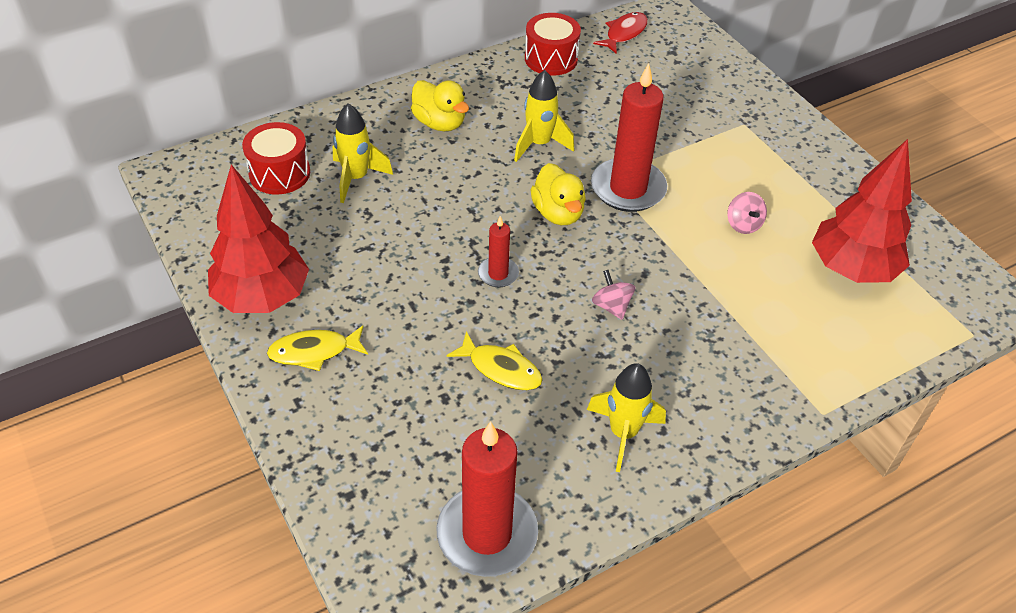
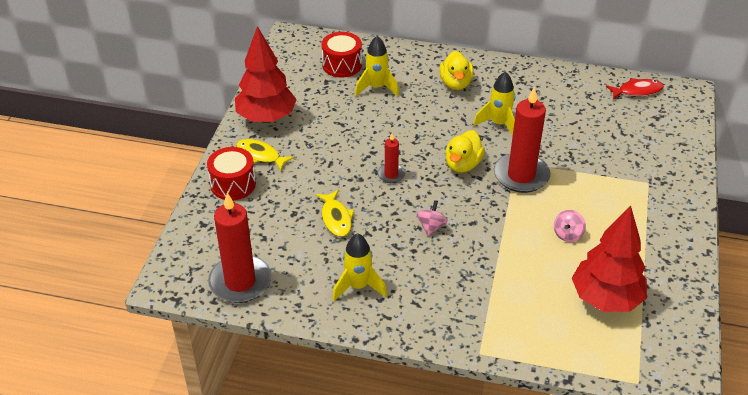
camera: 45 degrees right, 5 degrees down
red drum [525,13,581,76] -> red drum moved to [207,147,256,200]

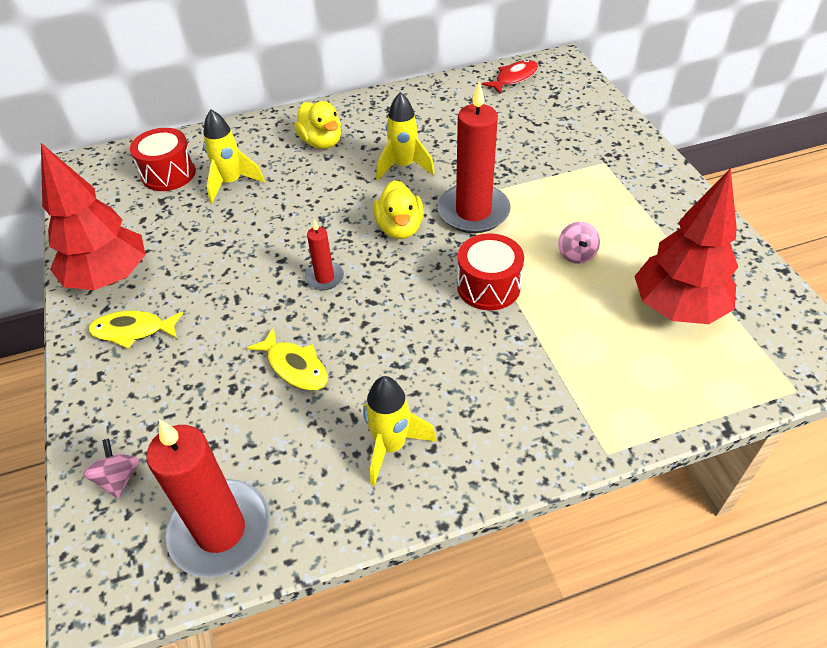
camera: 30 degrees left, 5 degrees up
red drum [207,147,256,200] -> red drum moved to [457,233,524,311]
pink spinning top [417,200,448,236] -> pink spinning top moved to [83,438,139,498]

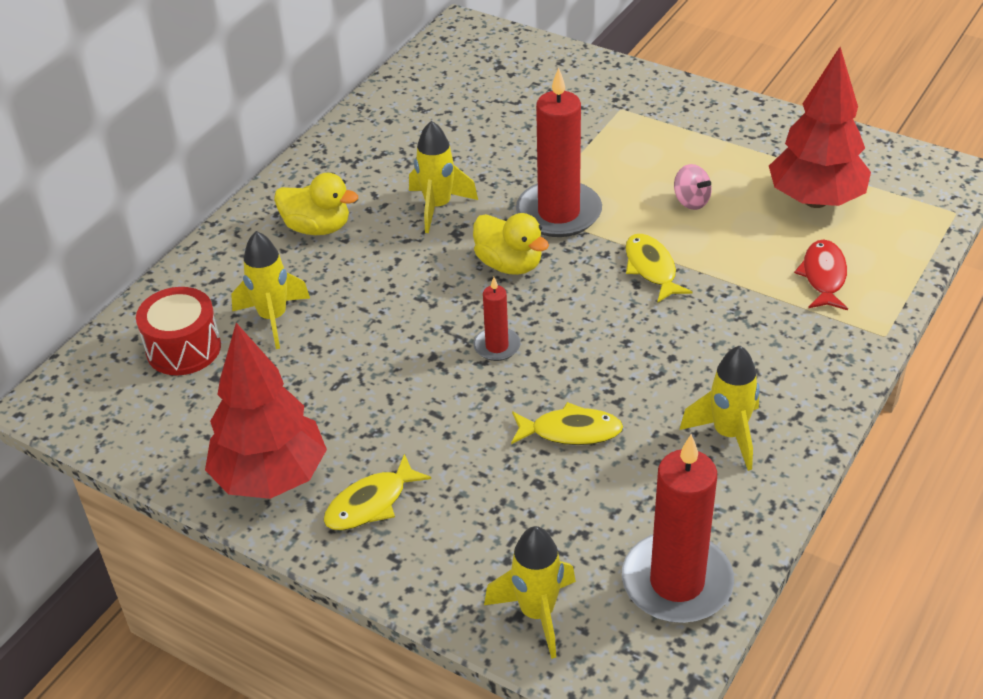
camera: 40 degrees left, 5 degrees down
pink spinning top [83,438,139,498] -> yellow rocket [484,526,576,659]
red drum [457,233,524,311] -> yellow fish [625,234,692,303]
red fish [482,60,538,94] -> red fish moved to [794,240,848,310]

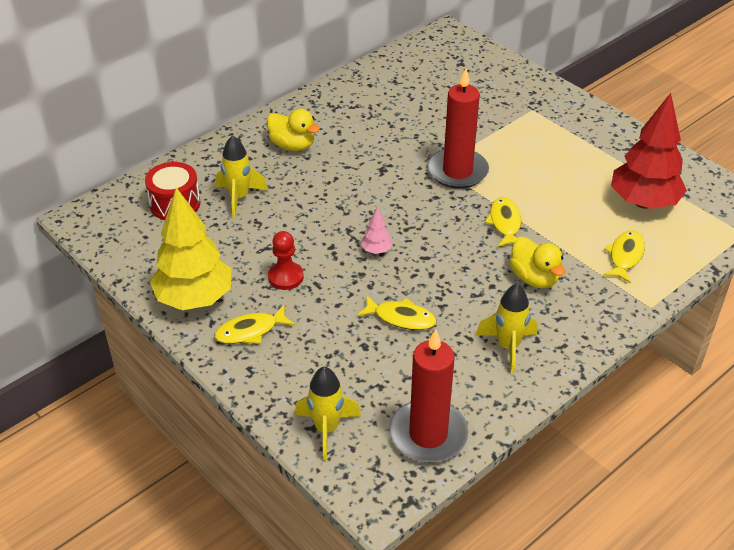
camera: 15 degrees right, 0 degrees up
red tree [205,323,327,499] -> yellow tree [150,187,231,310]
yellow rocket [409,121,478,233] -> none
yellow duck [473,213,549,275] -> yellow duck moved to [509,237,565,288]
red candle [473,277,521,361] -> pink tree [361,208,393,254]
pink spinning top [674,164,712,210] -> none
red fish [794,240,848,310] -> yellow fish [603,230,645,283]
none -> red pawn [268,231,304,290]

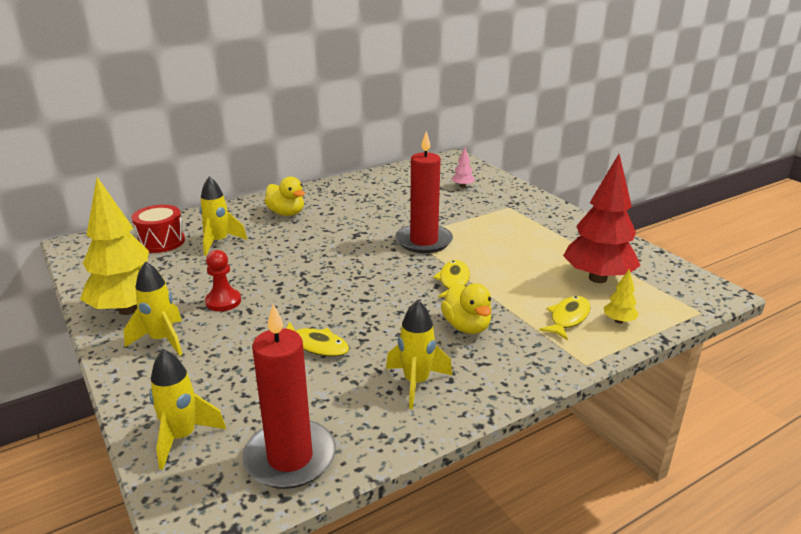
camera: 10 degrees right, 15 degrees down
yellow fish [214,305,295,344] -> yellow rocket [124,262,183,356]
pink tree [361,208,393,254] -> pink tree moved to [452,147,474,188]
none -> yellow tree [604,269,639,324]

